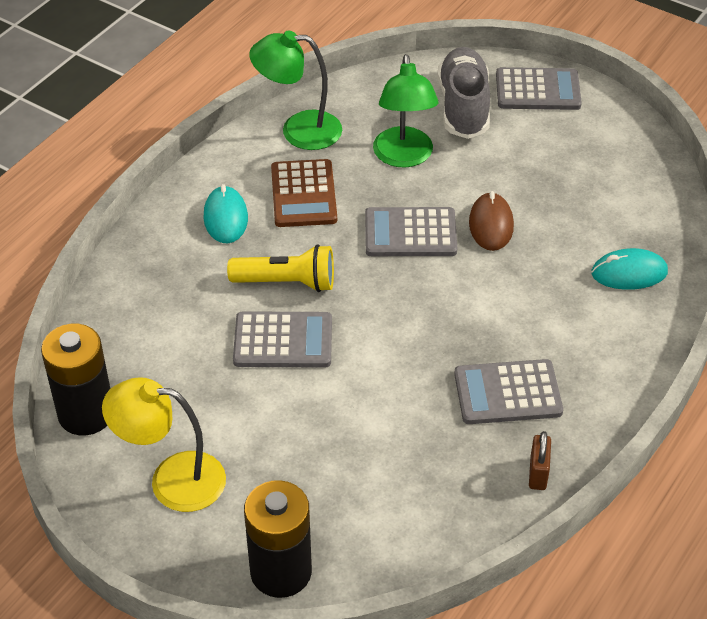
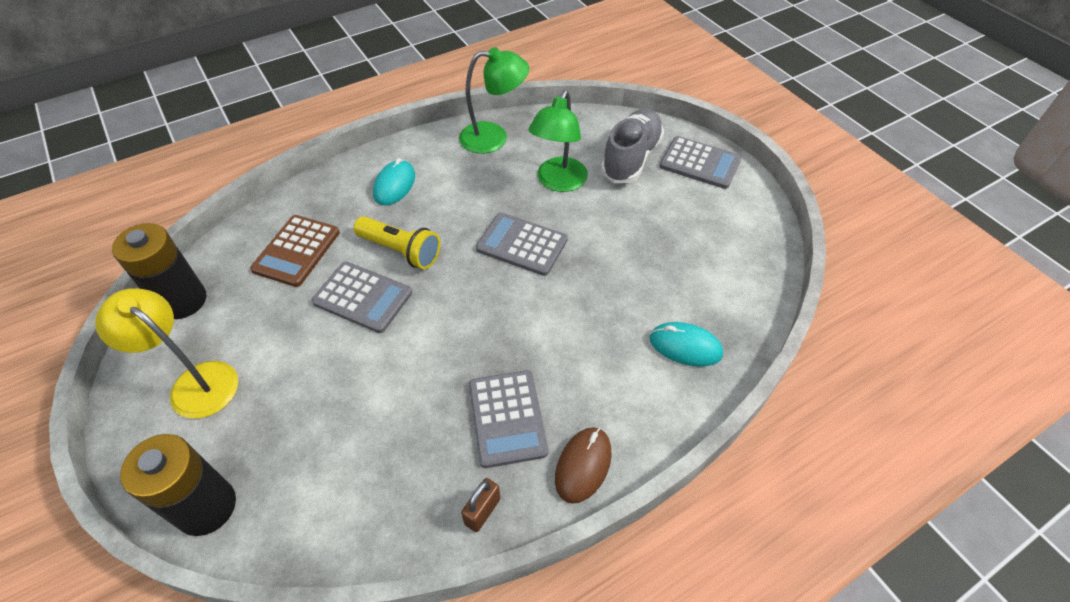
camera: 25 degrees right, 5 degrees up
green lamp [249,31,342,150] -> green lamp turned 150 degrees clockwise [459,47,529,154]
brown calculator [271,159,337,227] -> brown calculator moved to [250,215,340,287]
grey calculator [454,359,563,424] -> grey calculator turned 120 degrees counterclockwise [469,370,548,468]
brown mouse [469,191,514,251] -> brown mouse moved to [555,427,612,504]

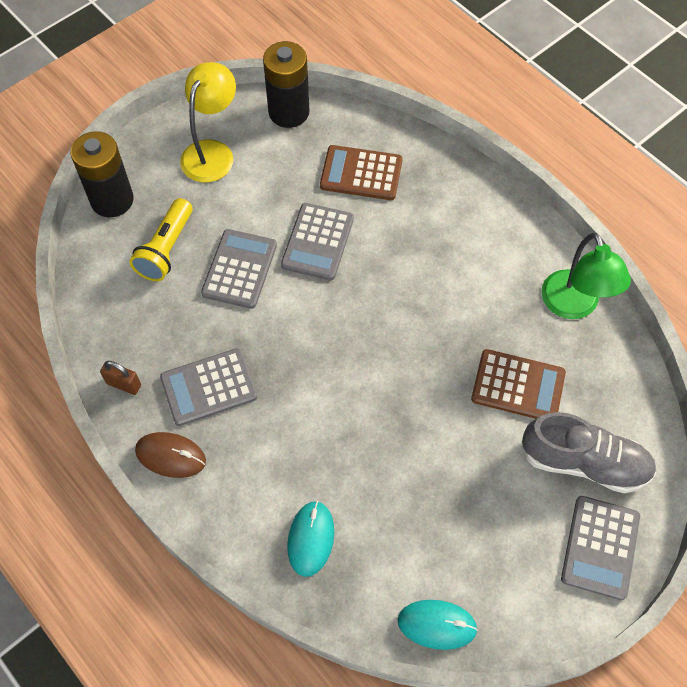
camera: 80 degrees right, 10 degrees up
yellow flashlight [354,216,440,269] -> yellow flashlight moved to [129,198,193,281]
turquoise mouse [373,158,415,205] -> turquoise mouse moved to [398,600,478,650]
grey calculator [476,213,568,276] -> grey calculator moved to [201,229,277,309]
green lamp [529,90,588,192] -> brown calculator [471,349,566,419]

